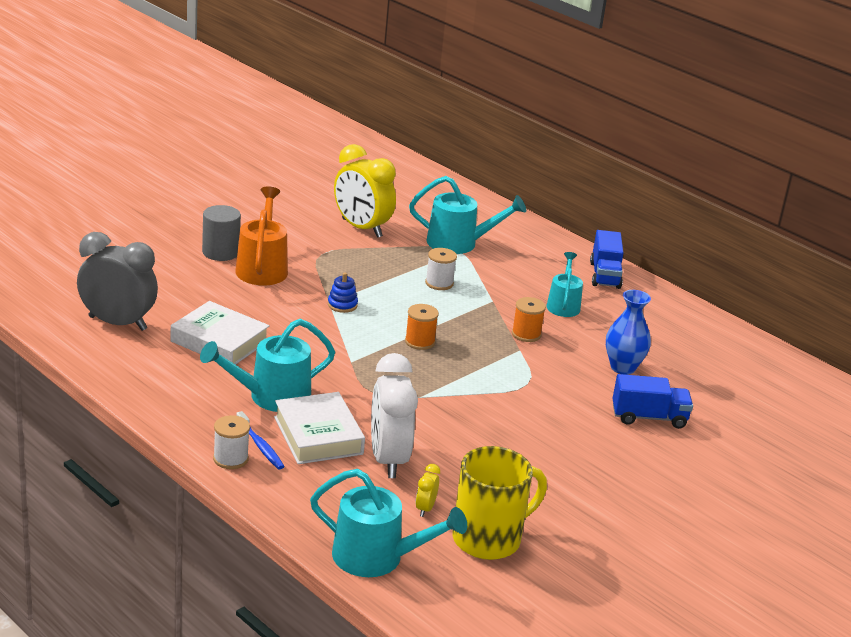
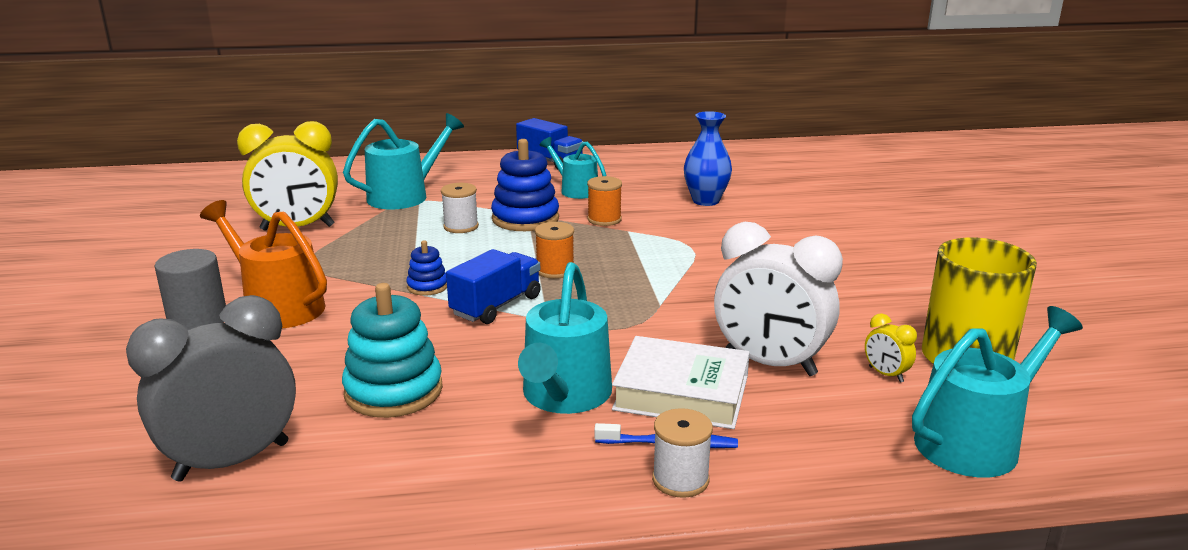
camera: 50 degrees left, 5 degrees down
white book [171,301,270,365] -> turquoise stacking toy [342,283,443,418]
blue truck [612,374,693,429] -> blue truck moved to [446,249,541,324]
none -> blue stacking toy [491,139,559,231]

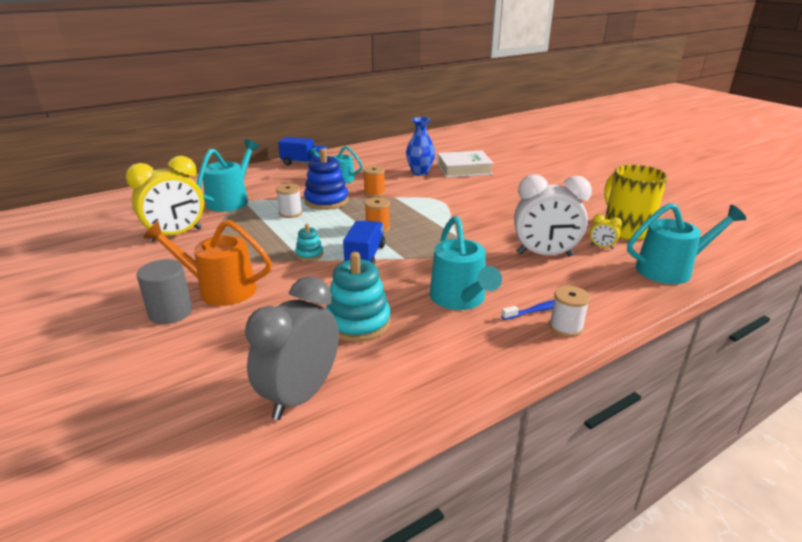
camera: 25 degrees left, 5 degrees up
blue stacking toy [407,240,447,296] -> turquoise stacking toy [295,224,323,261]
white book [612,336,750,429] -> white book moved to [437,151,494,178]
turquoise watering can [912,306,1083,478] -> turquoise watering can turned 45 degrees clockwise [627,203,746,284]

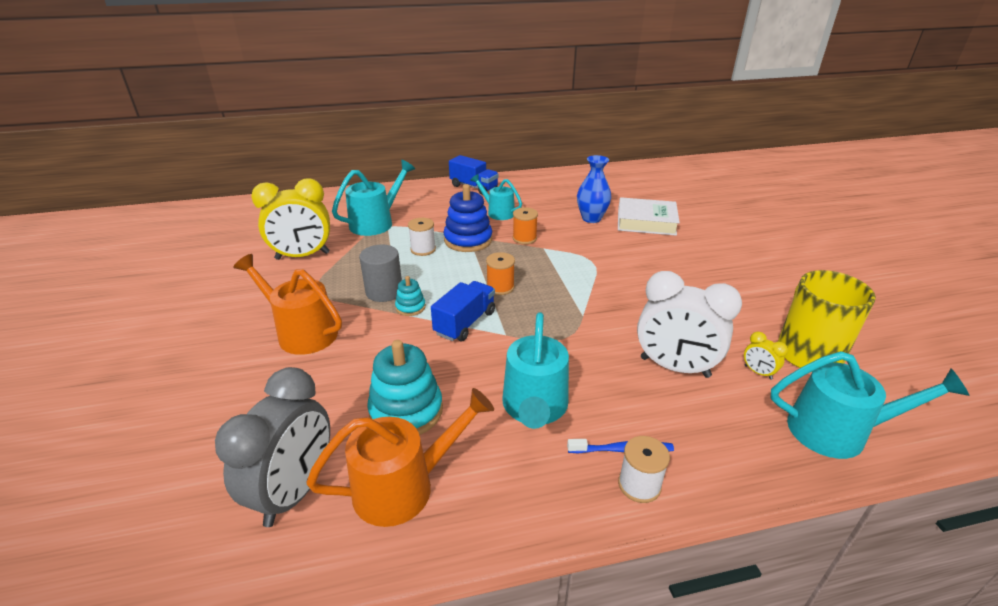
camera: 20 degrees right, 5 degrees up
grey cylinder [137,259,192,324] -> grey cylinder moved to [359,245,402,302]
grey clock [245,277,339,420] -> grey clock turned 150 degrees clockwise [215,367,330,527]
none -> orange watering can [306,388,494,527]

